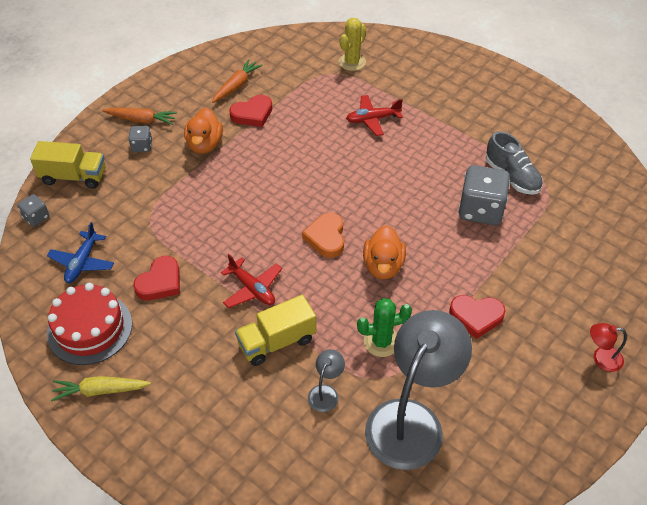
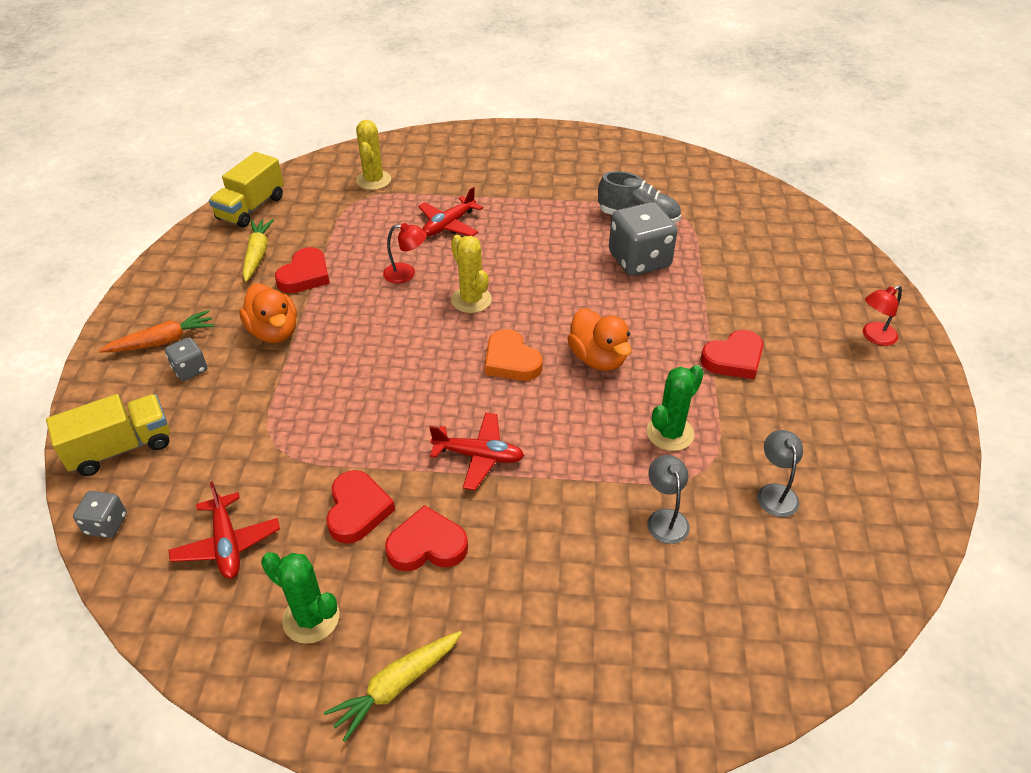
camera: 35 degrees left, 5 degrees down
blue plane [47,222,114,283] -> red plane [169,481,280,579]
red cake [47,283,132,365] -> green cactus [261,552,339,644]
orange carrot [212,59,263,103] -> yellow carrot [242,219,274,282]
yellow truck [235,295,316,366] -> yellow truck moved to [209,152,284,228]
grey lamp [365,310,472,470] -> grey lamp [757,430,803,517], size x0.41
none -> red lamp [383,223,427,284]
none -> red heart [385,505,468,571]
none -> yellow cactus [451,235,492,313]

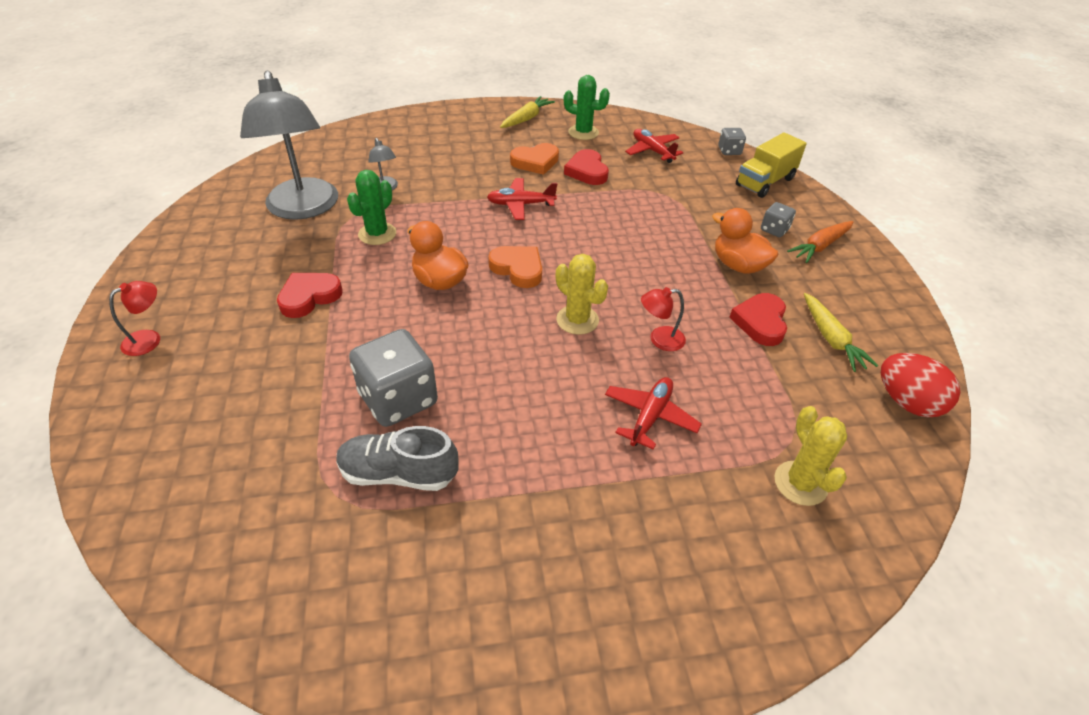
camera: 165 degrees right, 0 degrees up
yellow truck [209,152,284,228] -> red egg [881,353,960,417]
red heart [385,505,468,571] -> orange heart [510,143,559,175]
grey lamp [757,430,803,517] -> grey lamp [240,71,338,220], size x2.44

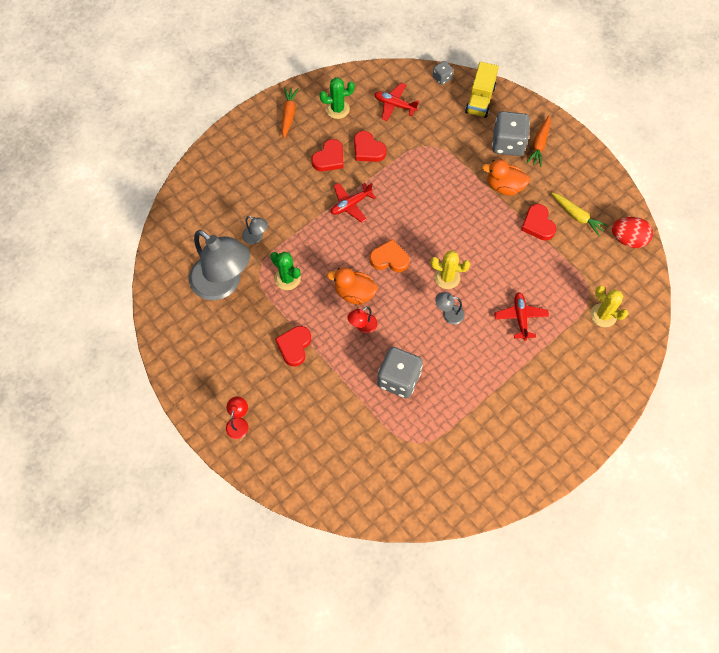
camera: 30 degrees left, 20 degrees up
grey shoe [336,426,459,491] -> none
green cactus [347,170,396,245] -> green cactus turned 45 degrees counterclockwise [270,251,301,290]
yellow carrot [500,96,555,128] -> orange carrot [282,87,299,139]
orange heart [510,143,559,175] -> red heart [312,139,344,171]
red lamp [641,287,686,351] -> red lamp moved to [348,307,377,333]
grey dice [761,202,796,237] -> grey dice [492,111,530,156], size x2.00
none -> grey lamp [435,292,465,324]

